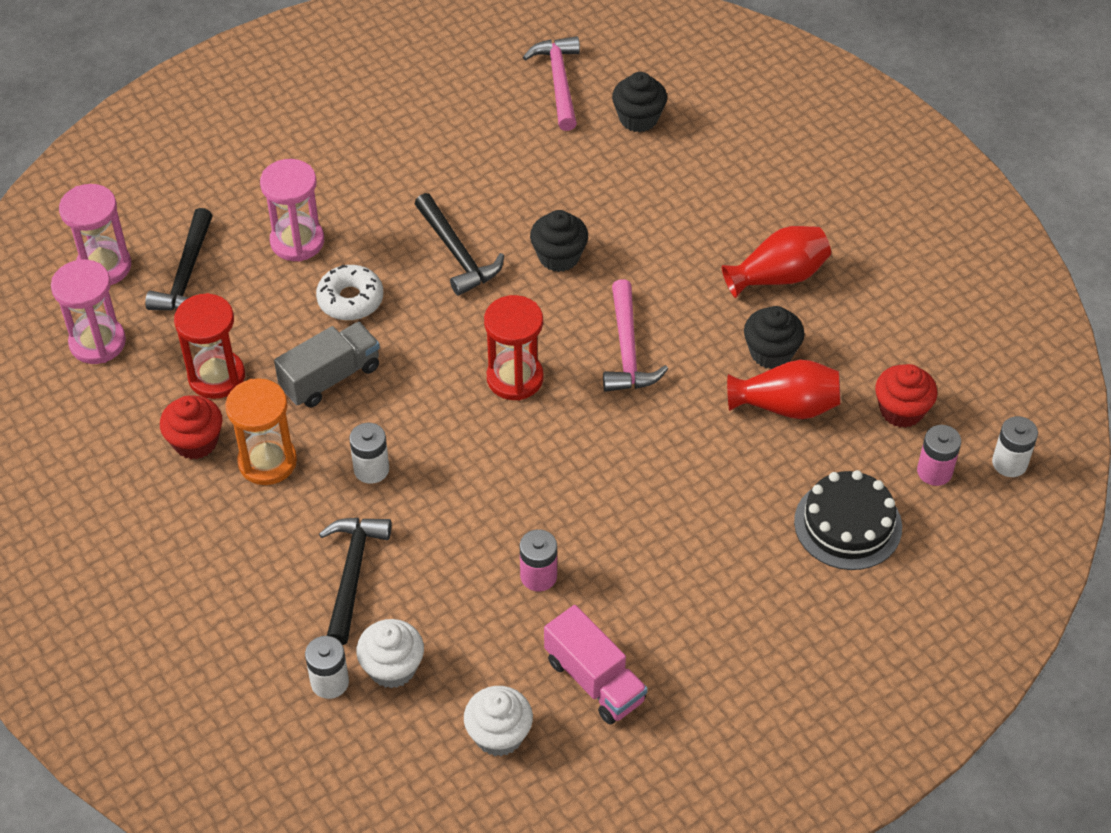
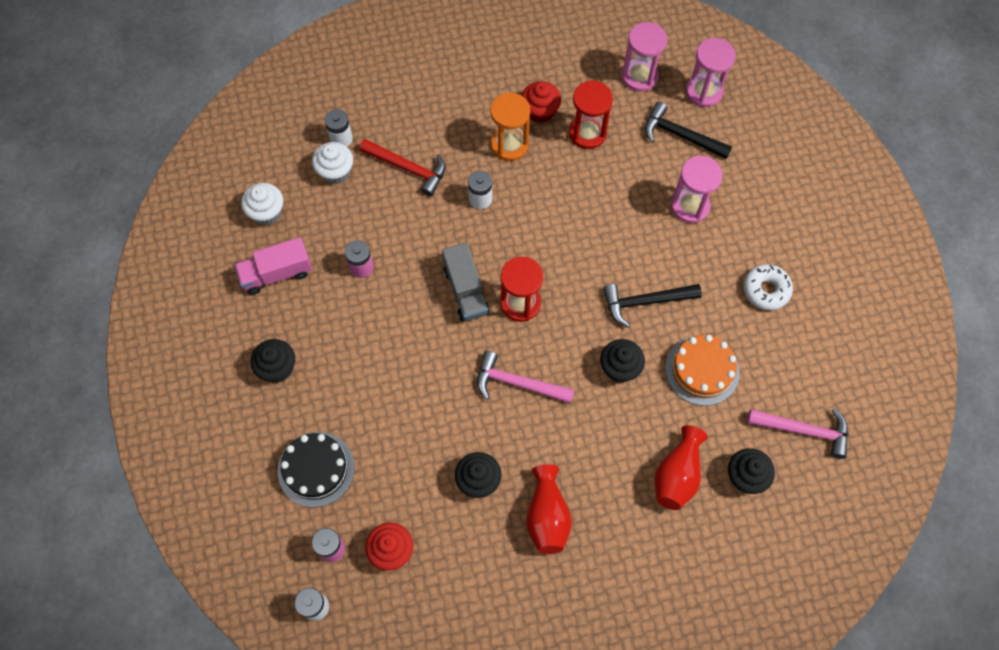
camera: 110 degrees right, 15 degrees up
grey truck [274,322,380,408] -> grey truck moved to [442,243,489,322]
white donut [316,265,383,321] -> white donut moved to [743,264,793,310]
black hammer [319,518,392,645] -> red hammer [359,139,446,196]
red vase [727,360,840,419] -> red vase moved to [655,425,708,510]
none -> black cupcake [251,339,295,383]
none -> orange cake [665,335,740,406]

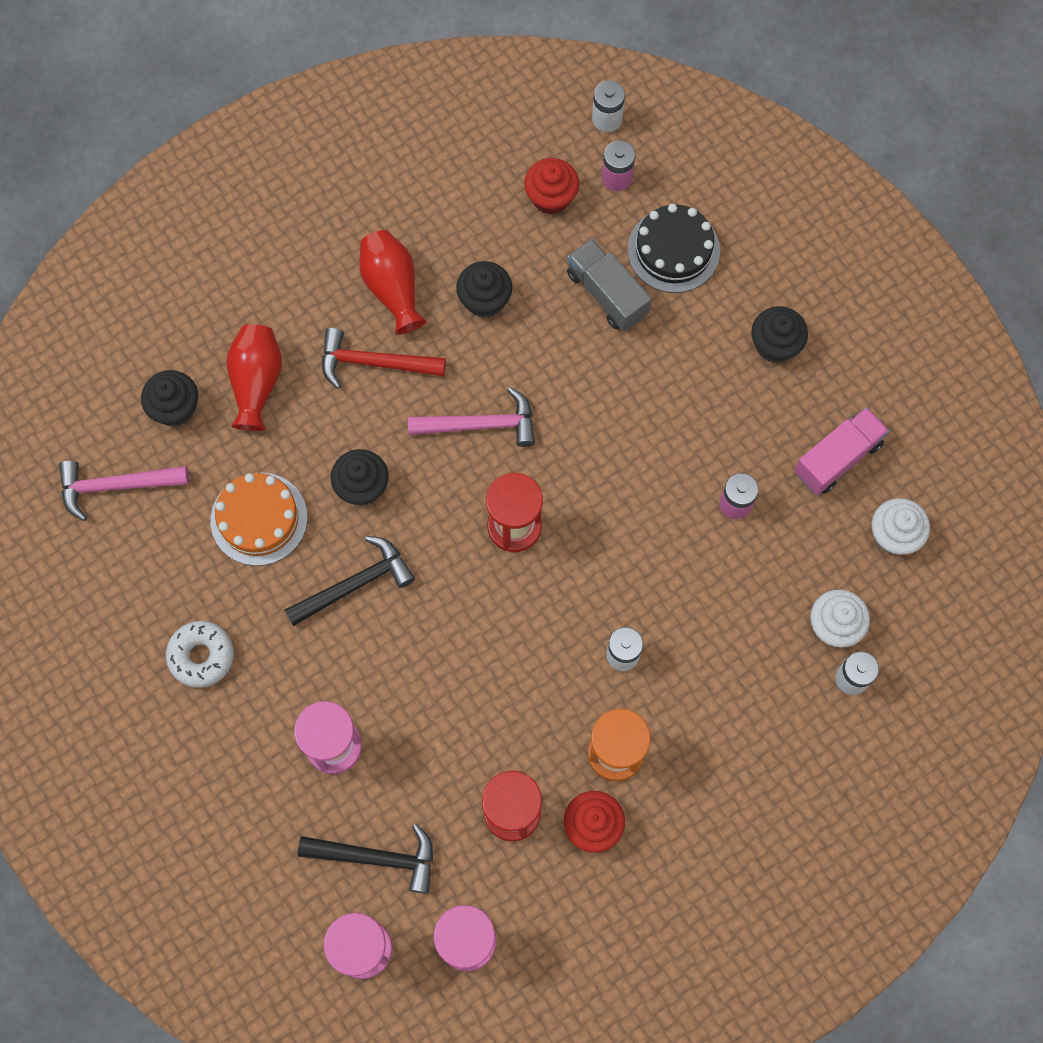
camera: 160 degrees right, 5 degrees up
red hammer [359,139,446,196] -> red hammer moved to [322,328,446,389]
grey truck [442,243,489,322] -> grey truck moved to [567,239,652,331]

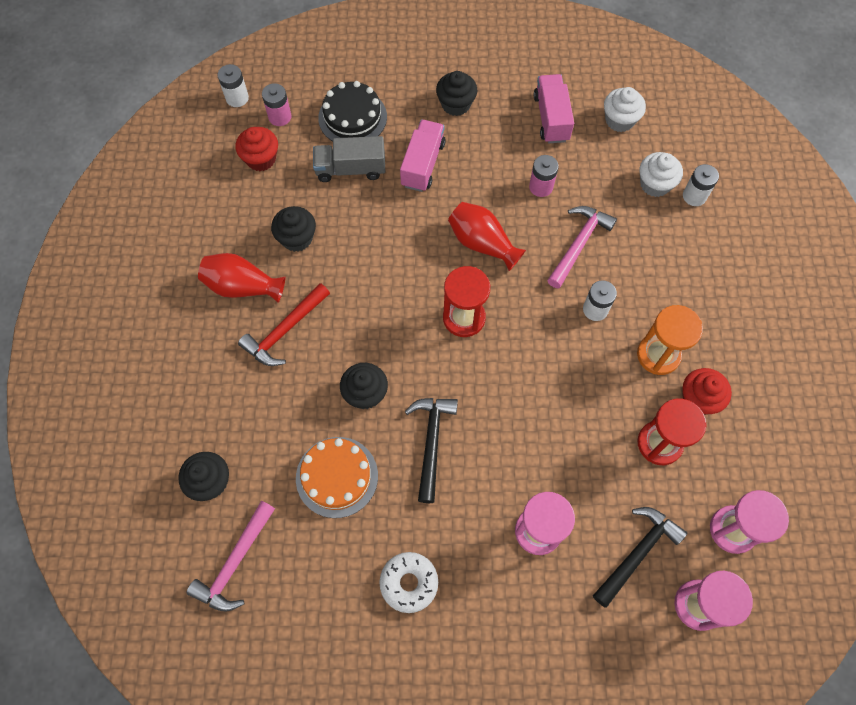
camera: 55 degrees left, 5 degrees down
red vase [226,324,282,431] -> red vase moved to [448,202,526,271]
pink hammer [408,387,535,447] -> pink hammer moved to [547,206,617,289]
none -> pink truck [400,120,446,192]

